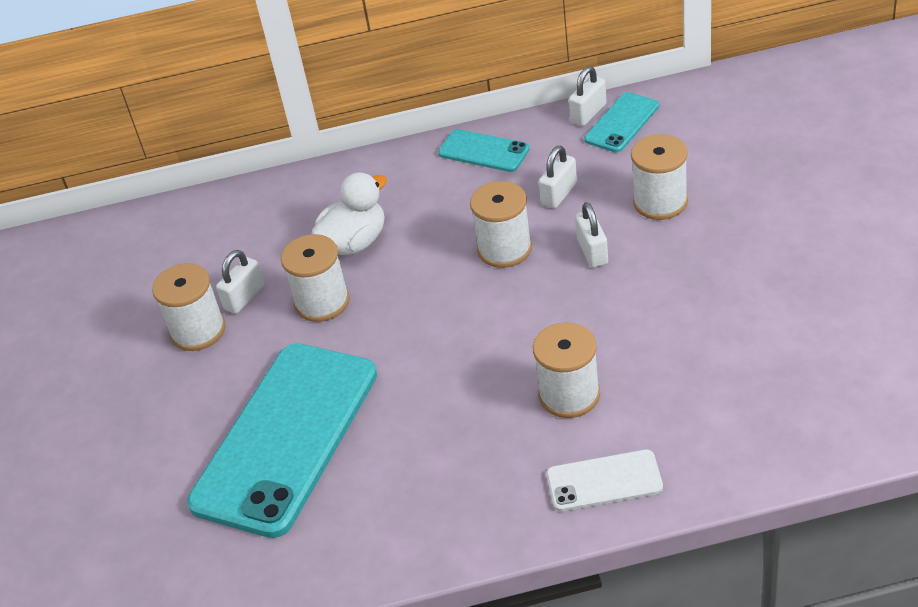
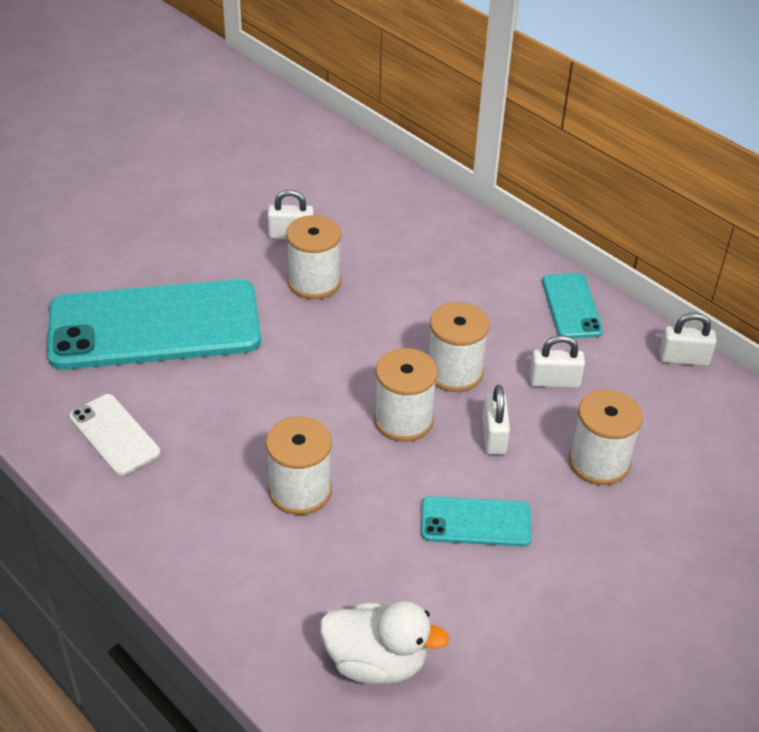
camera: 50 degrees right, 0 degrees up
white spool [152,263,225,351] -> white spool moved to [374,348,438,442]
white duck [312,172,387,255] -> white duck moved to [320,601,449,684]
white phone [546,450,663,512] -> white phone moved to [69,394,161,476]
white padlock [575,202,608,268] -> white padlock turned 45 degrees counterclockwise [482,385,510,455]
turquoise phone [584,92,659,152] -> turquoise phone moved to [421,496,532,547]

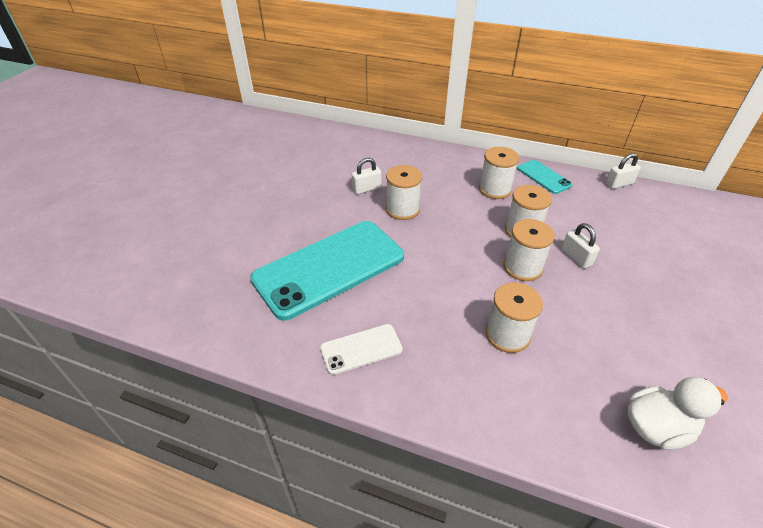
camera: 25 degrees left, 0 degrees up
white phone [69,394,161,476] -> white phone turned 45 degrees counterclockwise [320,324,403,375]
turquoise phone [421,496,532,547] -> none
white padlock [529,335,585,388] -> none
white spool [569,389,643,485] -> white spool moved to [479,147,520,199]

